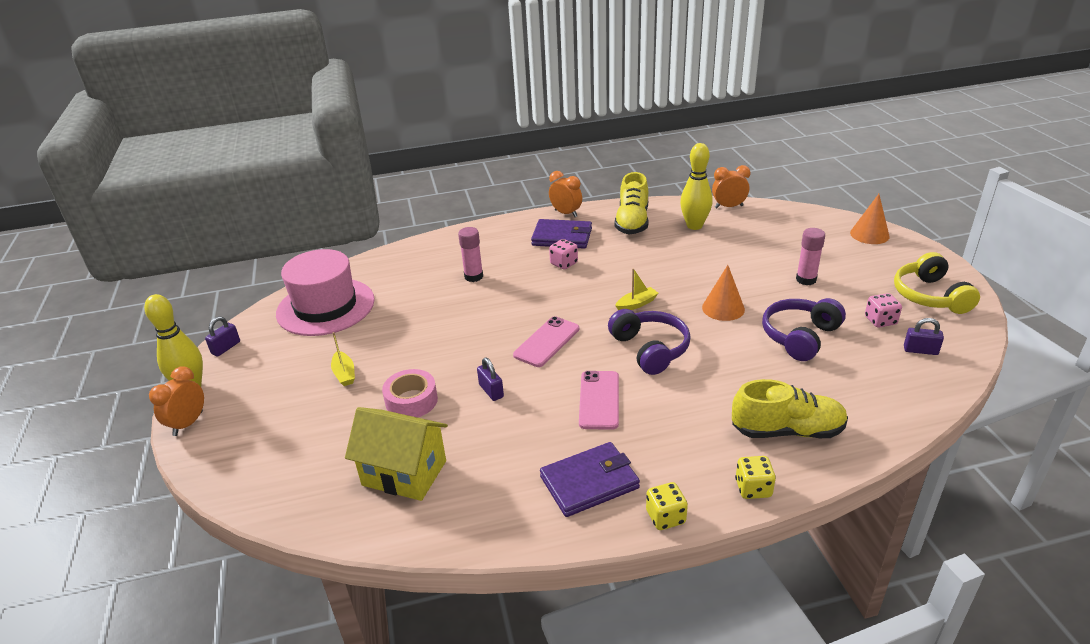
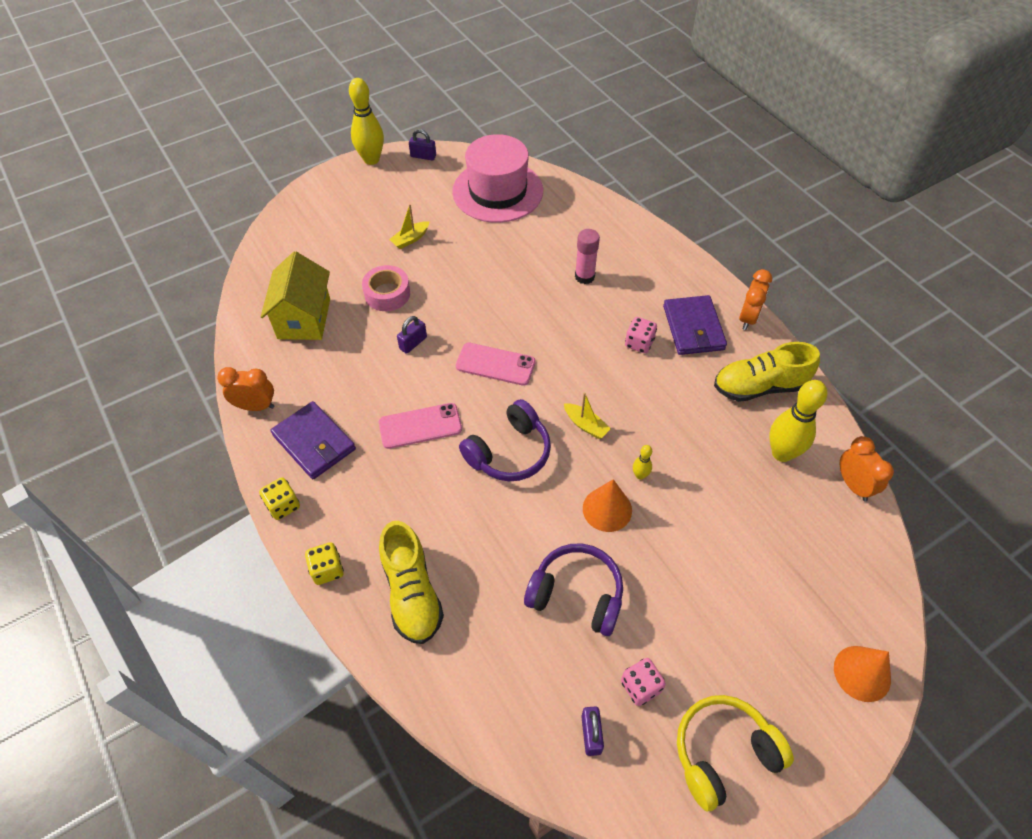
camera: 70 degrees right, 20 degrees up
orange clock [149,367,204,436] -> orange clock moved to [217,367,274,411]
pink glue stick [796,228,825,285] -> none
none -> yellow bowling pin [633,445,652,480]

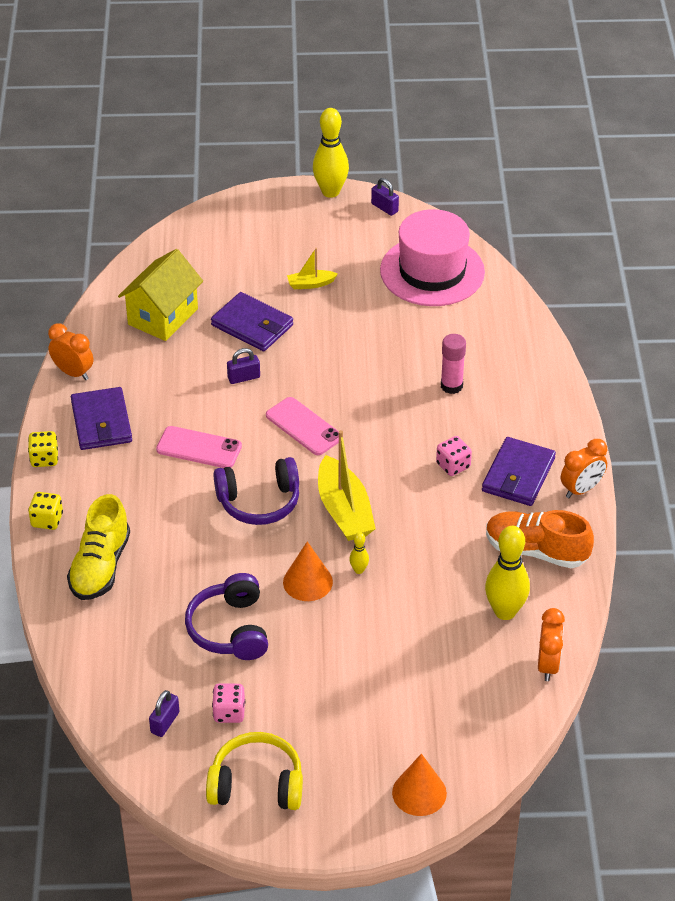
camera: 30 degrees right, 10 degrees down
pink tape [362,265,410,311] -> purple wallet [211,292,293,351]
purple headphones [524,544,623,636] -> purple headphones turned 150 degrees counterclockwise [185,573,268,660]
yellow boat [564,393,611,439] -> yellow boat [318,430,376,541], size x1.96
yellow shoe [714,342,820,402] -> orange shoe [486,510,594,568]

